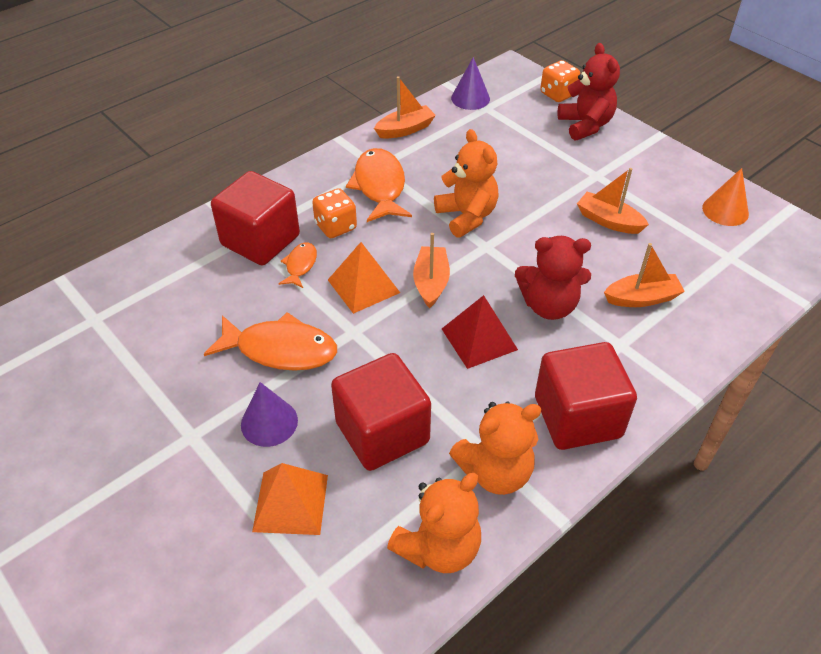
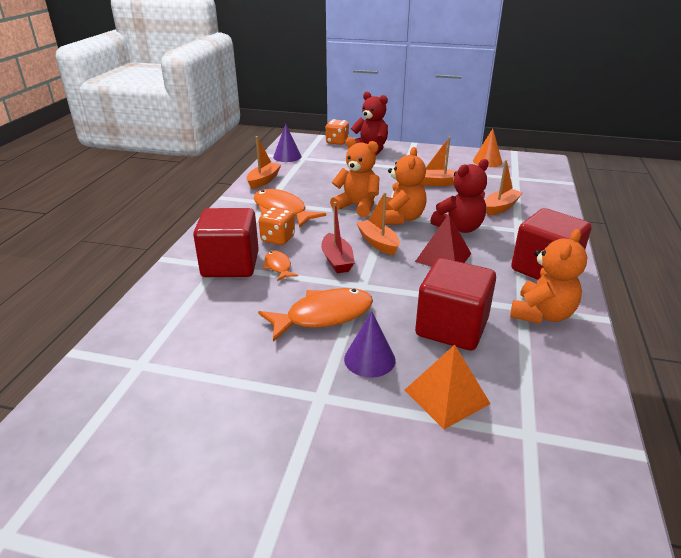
camera: 35 degrees left, 15 degrees down
orange pyramid [328,242,400,314] -> red boat [321,202,355,273]
orange teddy bear [387,473,481,573] -> orange teddy bear moved to [385,147,427,225]

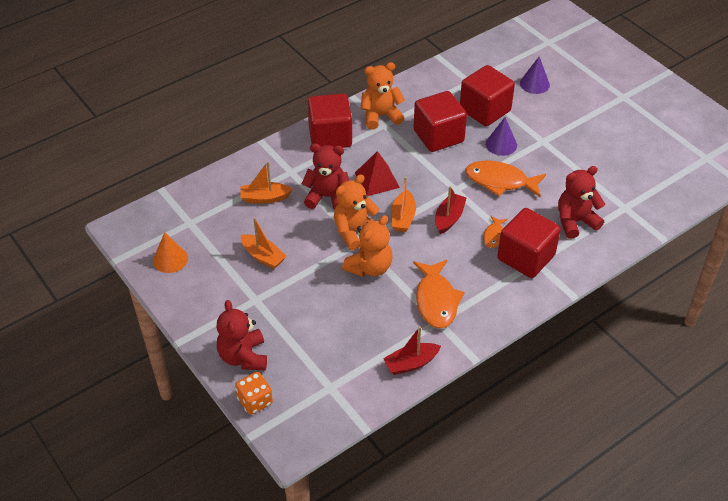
camera: 140 degrees left, 15 degrees up
orange boat [246,136,281,189] -> red boat [383,326,441,375]
orange dice [259,208,295,245] -> none
purple cone [273,124,302,162] -> purple cone moved to [520,57,550,94]
orange teddy bear [330,137,380,217] -> orange teddy bear turned 120 degrees counterclockwise [342,215,393,277]
orange pyramid [405,345,491,429] -> red cube [460,65,515,126]
none -> red teddy bear [558,166,605,239]

